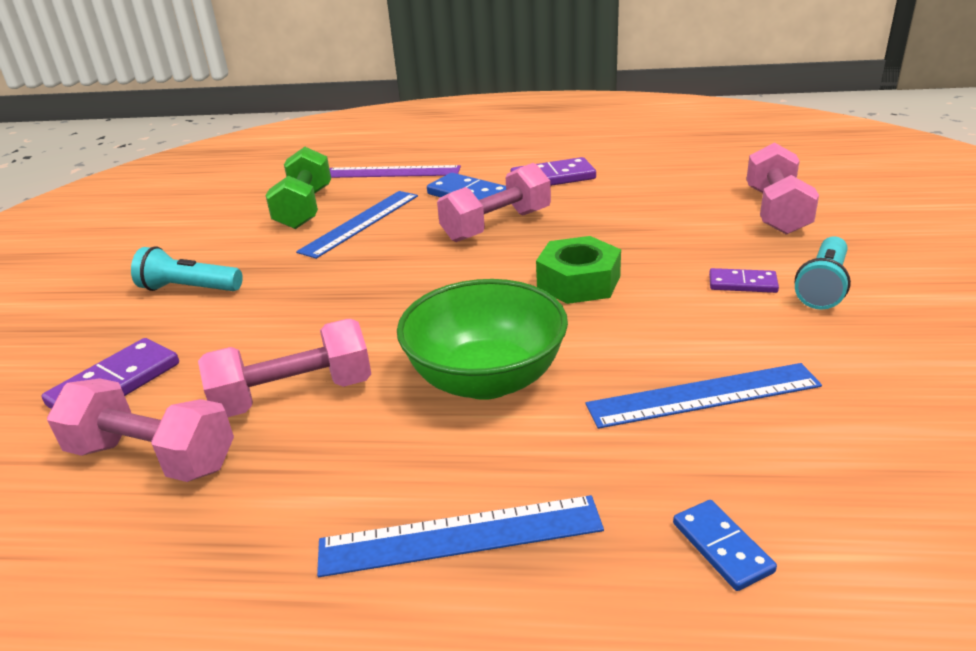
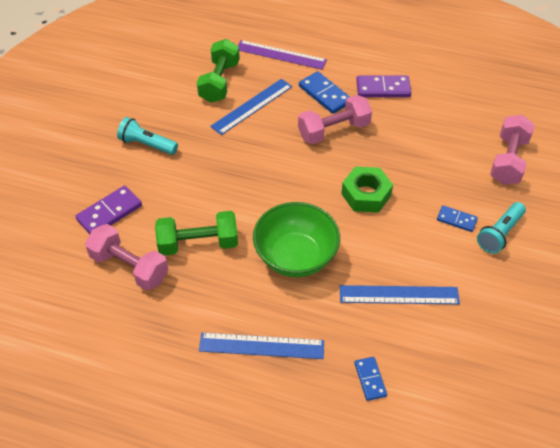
camera: 10 degrees right, 20 degrees up
pink dumbbell [198,319,371,417] -> green dumbbell [155,211,238,255]
purple domino [709,268,779,293] -> blue domino [437,205,478,232]

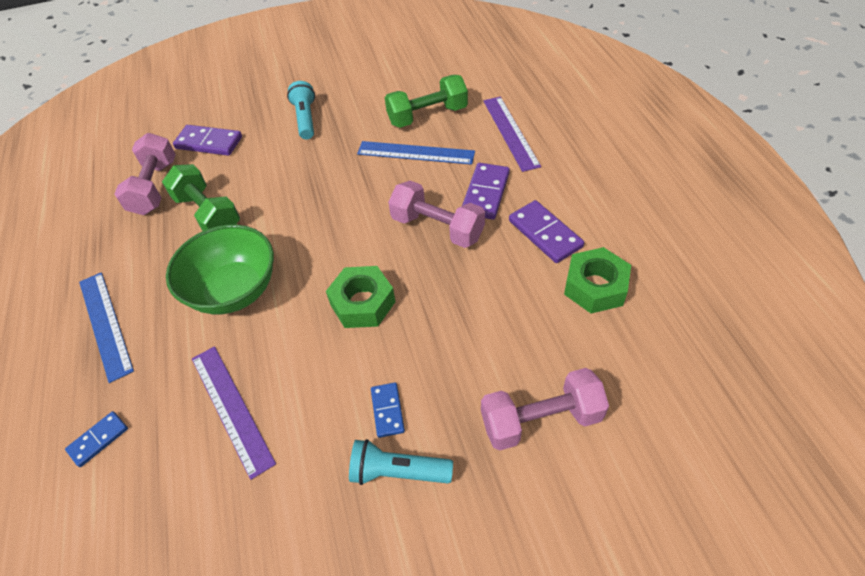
camera: 60 degrees right, 0 degrees up
blue domino [299,71,350,114] -> purple domino [462,163,510,220]
blue ruler [340,285,460,304] -> purple ruler [192,346,276,480]
none -> green nut [564,247,631,313]

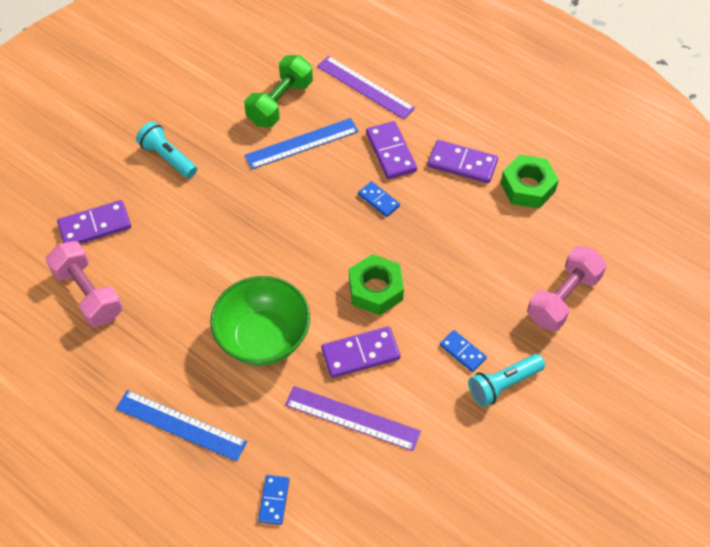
camera: 40 degrees left, 5 degrees up
green dumbbell [162,164,240,231] -> none
pink dumbbell [388,181,485,248] -> blue domino [358,181,400,217]
none -> purple domino [321,327,401,378]

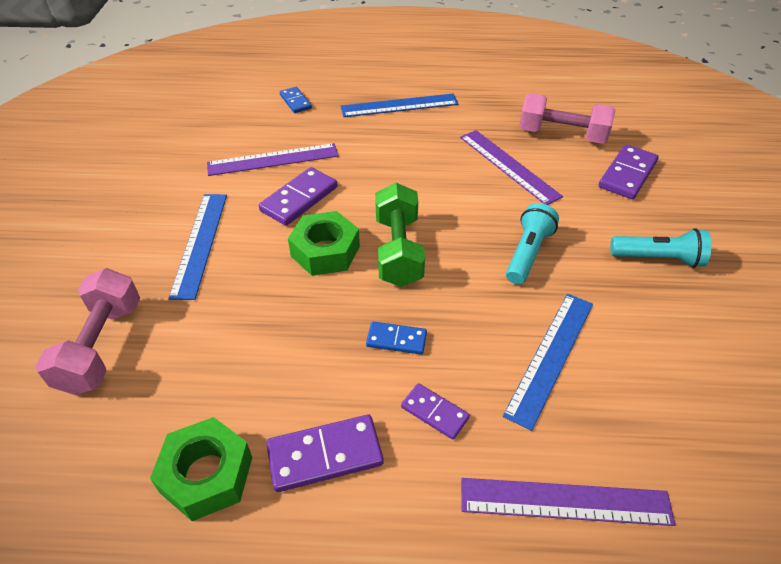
camera: 145 degrees right, 10 degrees down
green bowl [210,276,310,365] -> none
green dumbbell [244,55,313,127] -> green dumbbell moved to [375,183,425,287]
purple domino [366,121,417,179] -> purple domino [401,383,470,440], size x0.61
blue domino [440,330,487,372] -> blue ruler [168,194,227,300]
turquoise flashlight [469,354,545,407] -> turquoise flashlight moved to [506,203,559,284]
none -> purple ruler [460,130,563,205]

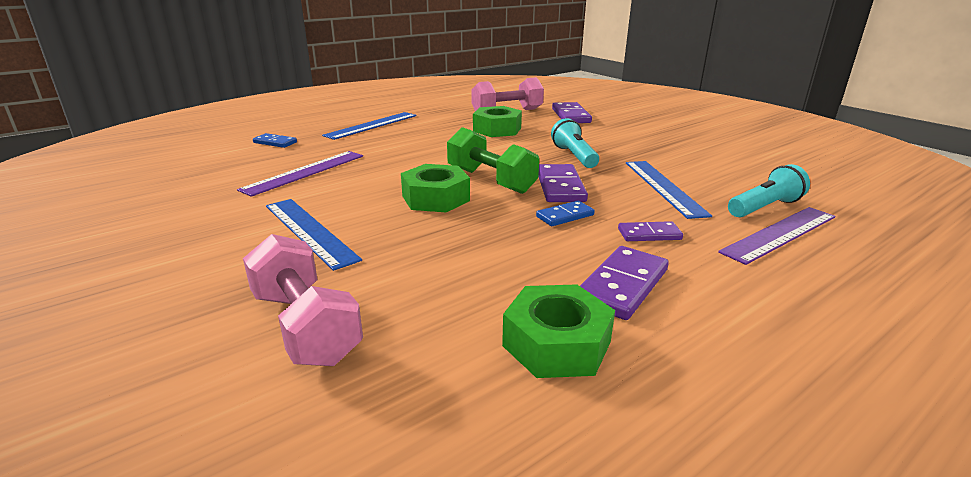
camera: 40 degrees left, 20 degrees down
purple domino [259,167,337,226] -> purple domino moved to [538,164,588,202]
purple ruler [460,130,563,205] -> green nut [473,106,522,137]
turquoise flashlight [610,228,711,268] -> turquoise flashlight moved to [728,164,810,217]

